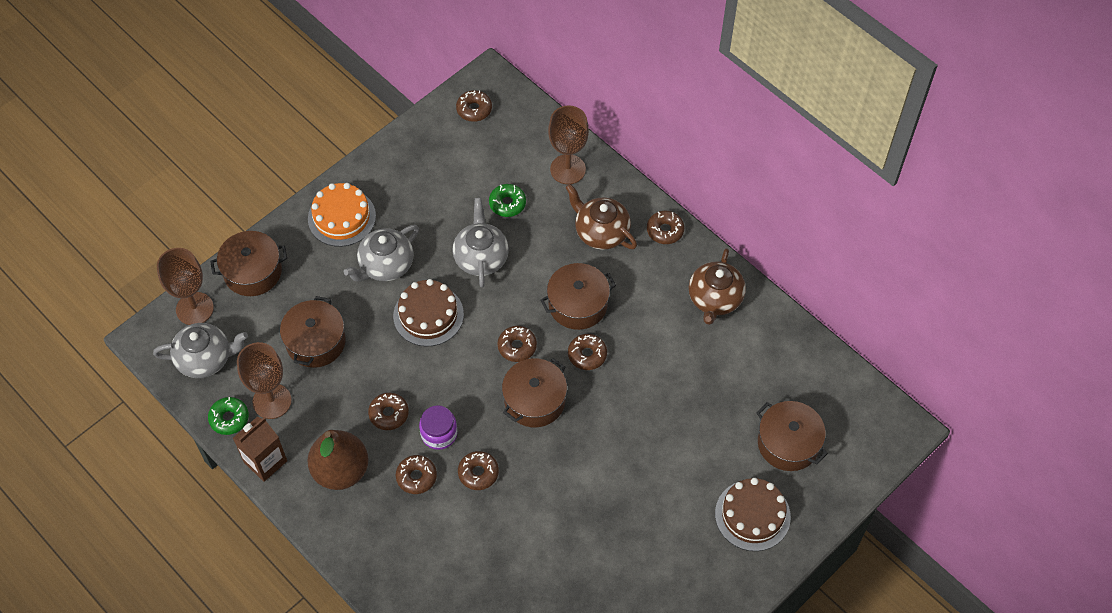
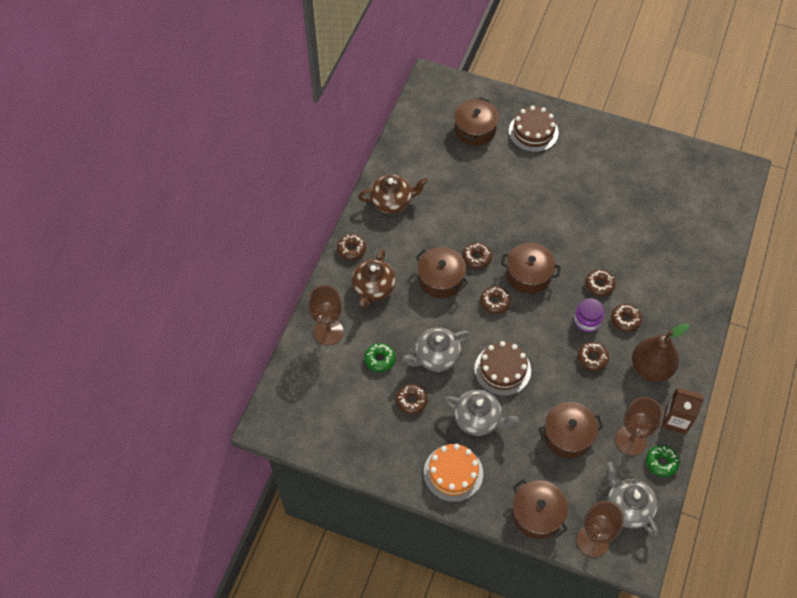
camera: 115 degrees left, 0 degrees up
brown donut [456,90,492,122] -> brown donut moved to [396,384,428,414]

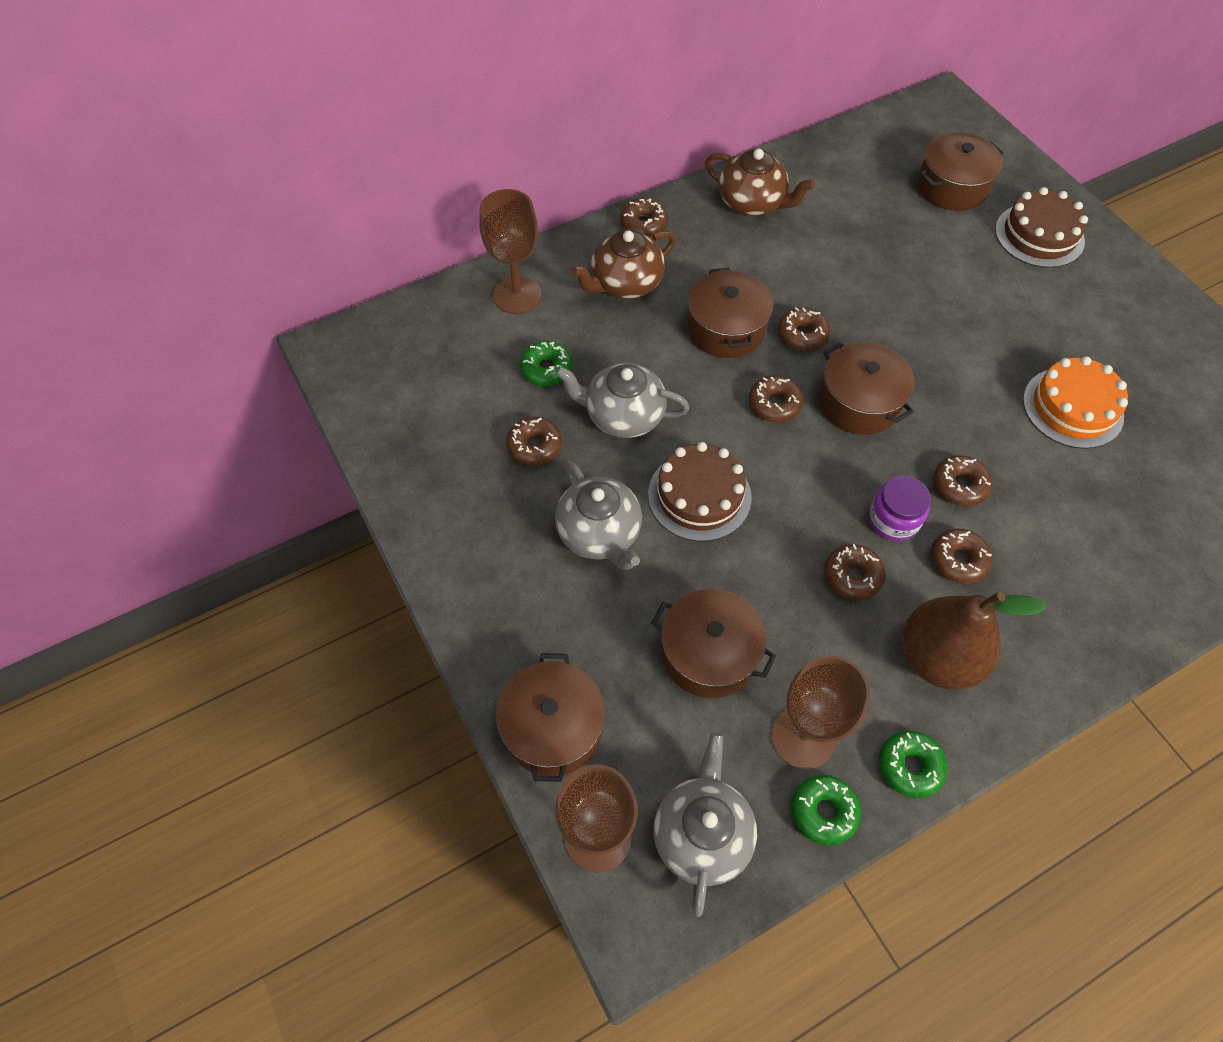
camera: 40 degrees right, 0 degrees up
orange cake [424,444,483,502] -> orange cake moved to [1023,356,1128,449]
brown carton [662,387,704,435] -> green donut [879,730,948,798]

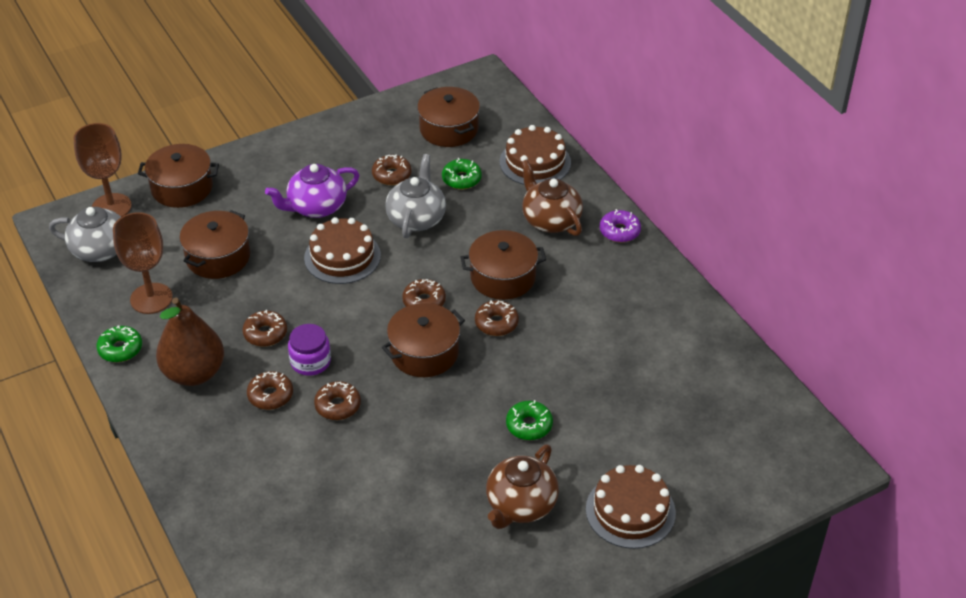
camera: 90 degrees right, 15 degrees down
brown goblet [479,189,541,314] -> brown cake [500,125,571,185]
grey teapot [555,461,642,570] -> purple teapot [265,164,359,218]
brown donut [620,198,668,237] -> purple donut [600,209,641,242]
brown teapot [705,149,815,216] -> brown teapot moved to [486,444,559,529]
green donut [792,775,861,845] -> green donut moved to [506,400,553,440]
brown pot [918,132,1004,211] -> brown pot moved to [417,87,480,147]
orange cake [1023,356,1128,449] -> none

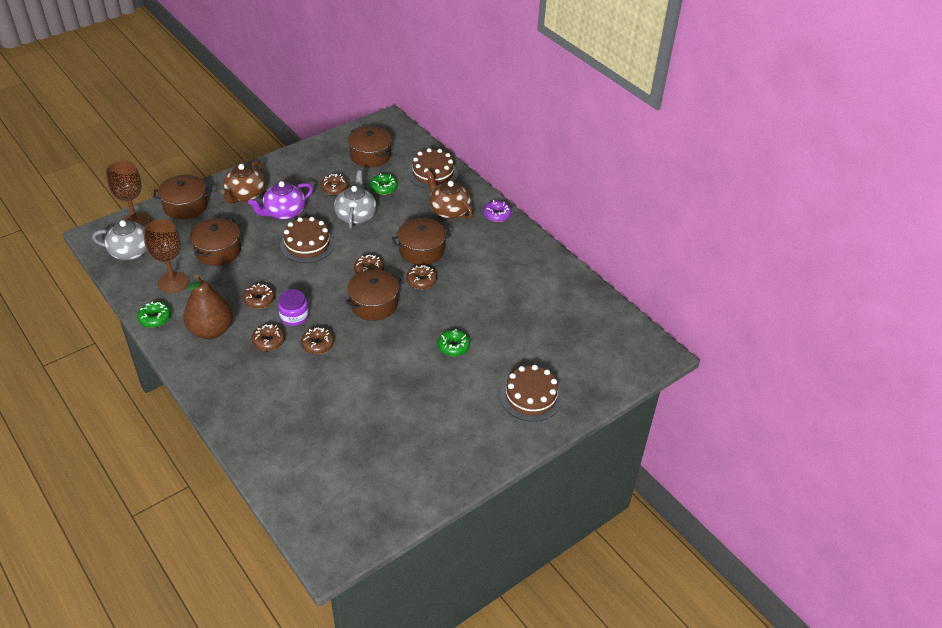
camera: 10 degrees left, 0 degrees up
brown teapot [486,444,559,529] -> brown teapot moved to [221,161,265,204]

